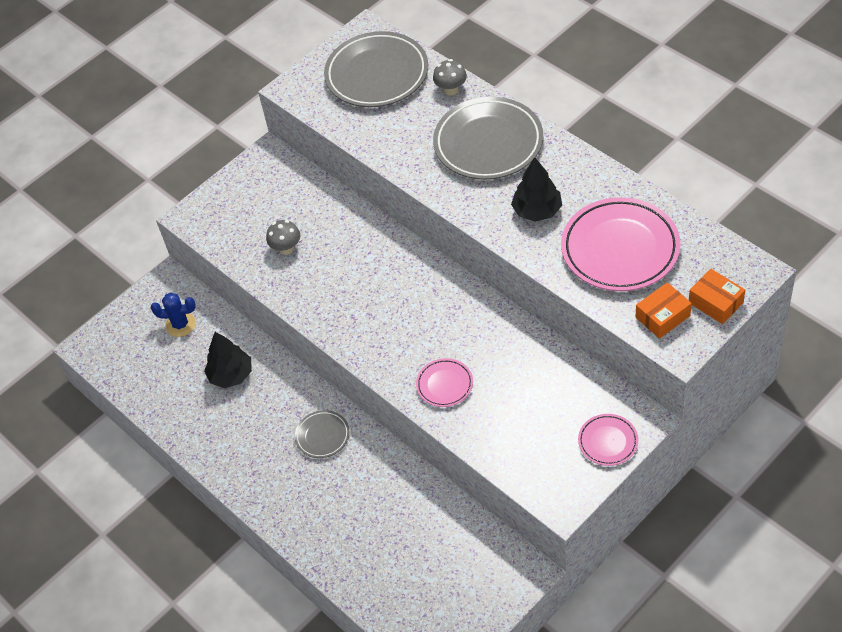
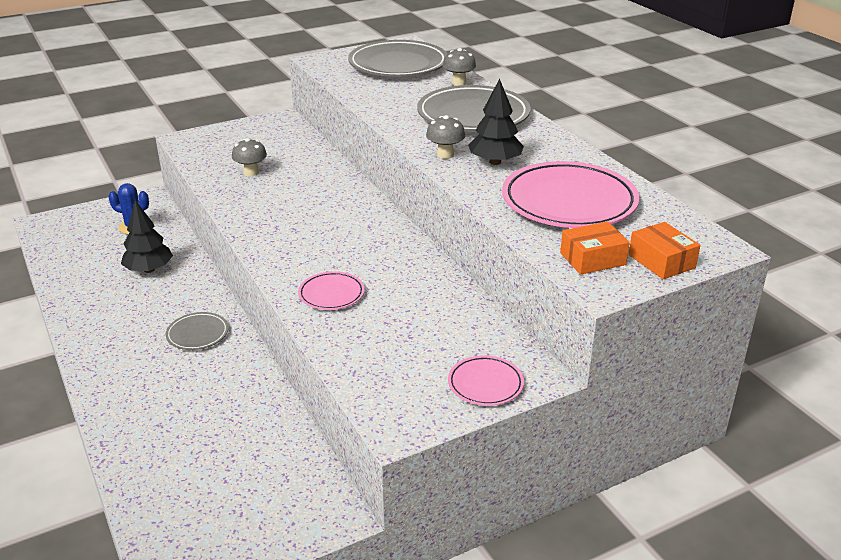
camera: 10 degrees right, 20 degrees down
none -> grey mushroom [426,115,465,159]

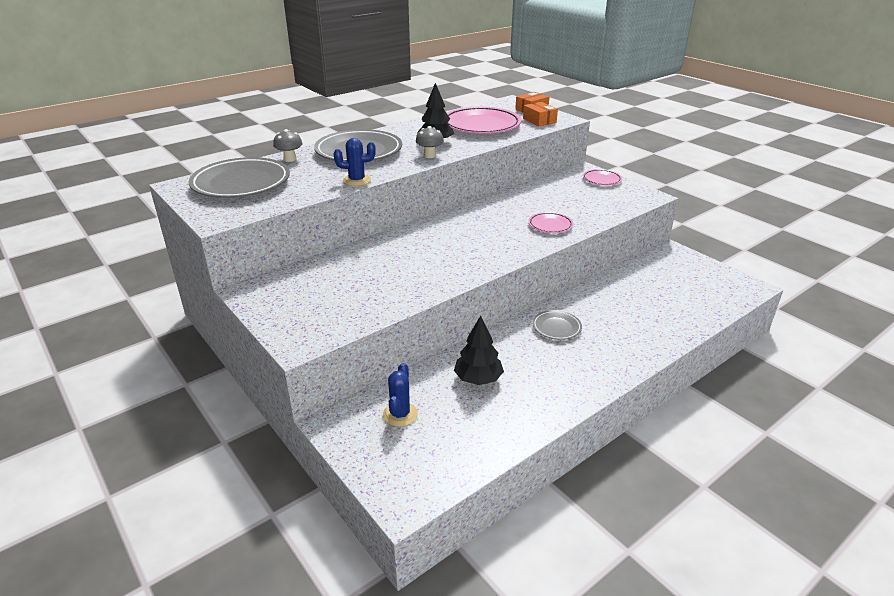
camera: 100 degrees left, 0 degrees up
grey mushroom [232,138,267,176] -> none
none -> blue cactus [334,138,376,186]

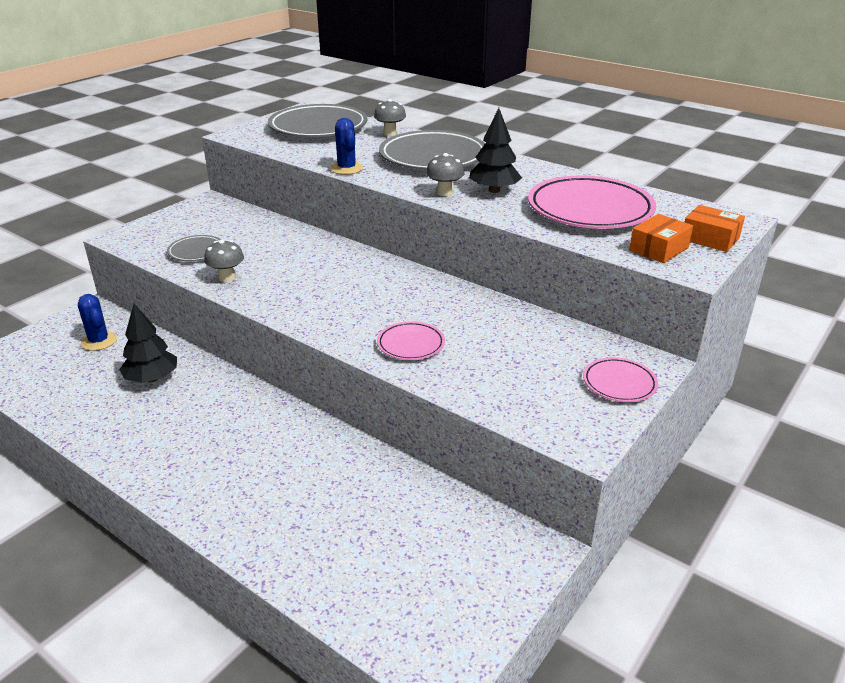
camera: 75 degrees right, 0 degrees up
blue cactus [383,363,418,427] -> blue cactus turned 60 degrees clockwise [78,294,117,351]
grey plate [532,310,582,340] -> grey plate moved to [167,235,221,261]
none -> grey mushroom [204,240,244,282]

